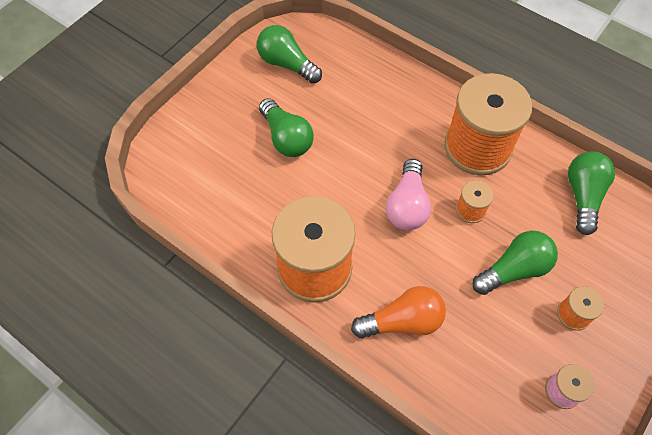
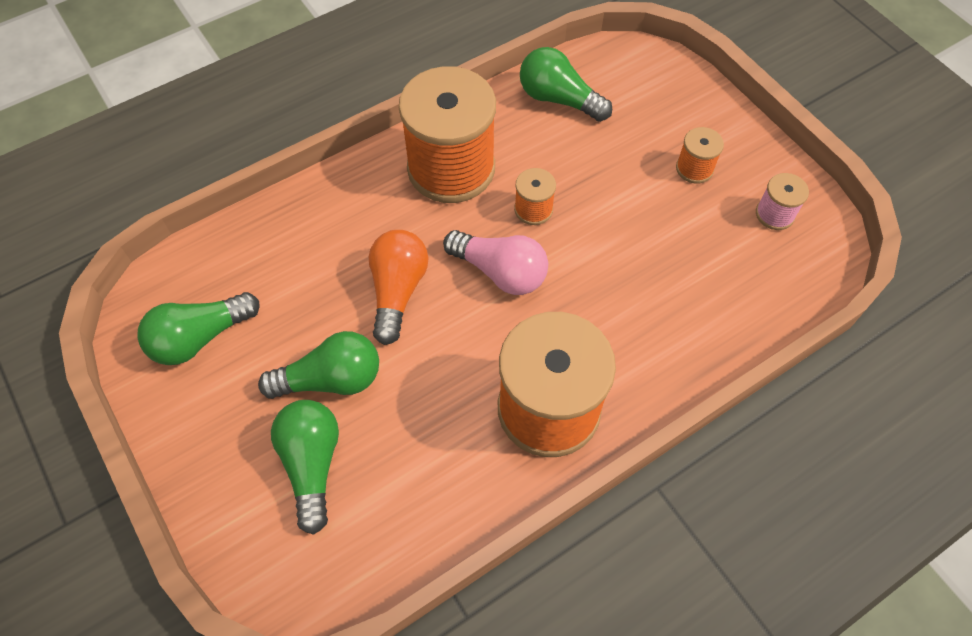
camera: 70 degrees left, 0 degrees up
orange light bulb [351,286,446,339] -> orange light bulb moved to [369,230,428,345]
green light bulb [472,231,558,295] -> green light bulb moved to [271,400,339,535]

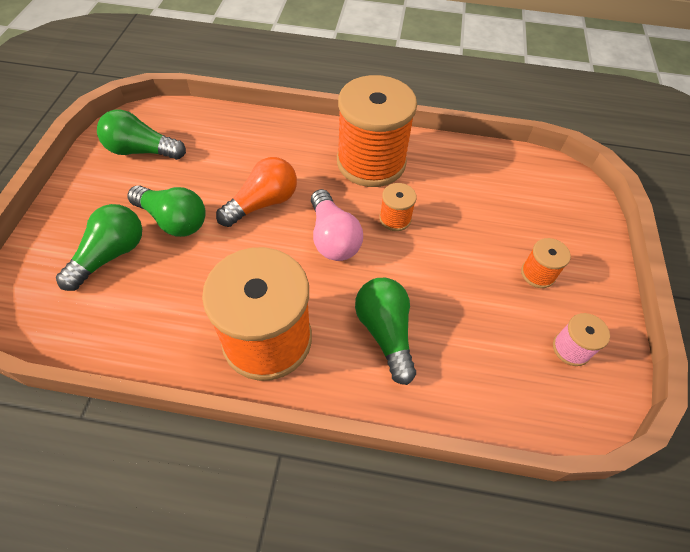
camera: 40 degrees right, 5 degrees down
green light bulb [520,47,612,122] -> green light bulb moved to [355,278,416,385]

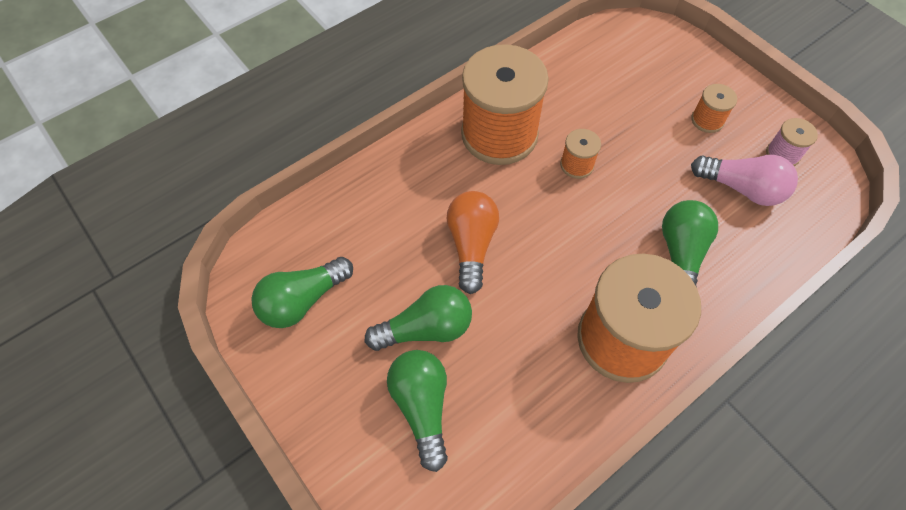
camera: 45 degrees left, 5 degrees up
pink light bulb [311,189,363,261] -> pink light bulb moved to [691,155,798,206]
green light bulb [355,278,416,385] -> green light bulb turned 75 degrees clockwise [662,200,718,287]

